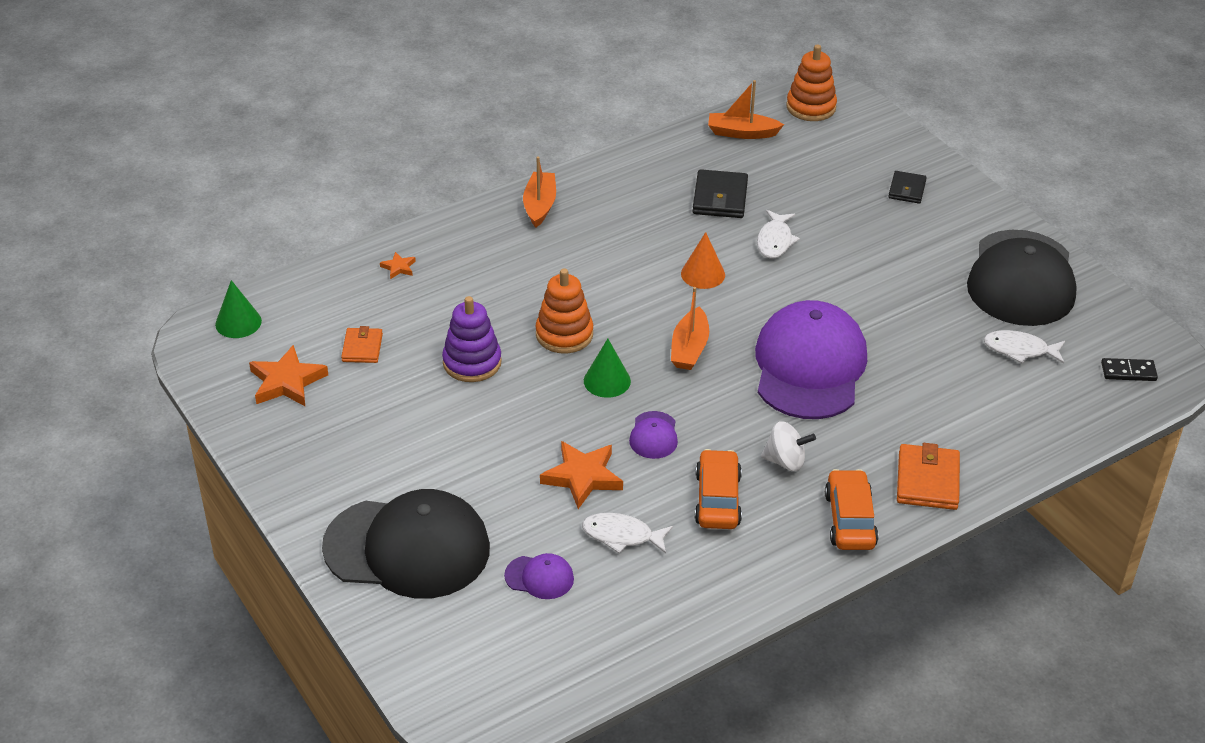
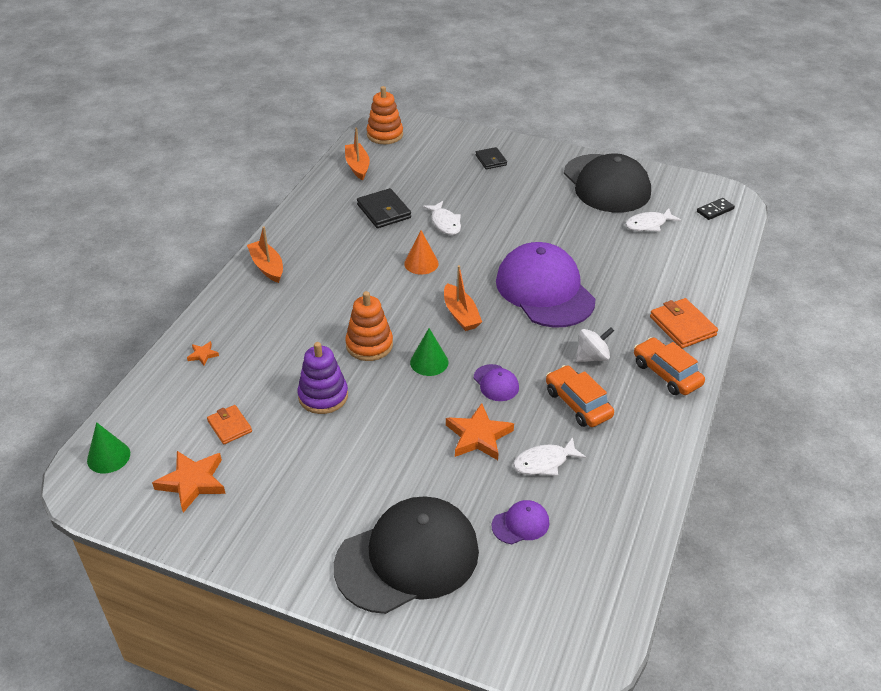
camera: 35 degrees left, 0 degrees up
orange boat [708,80,784,139] -> orange boat turned 105 degrees clockwise [345,128,370,180]

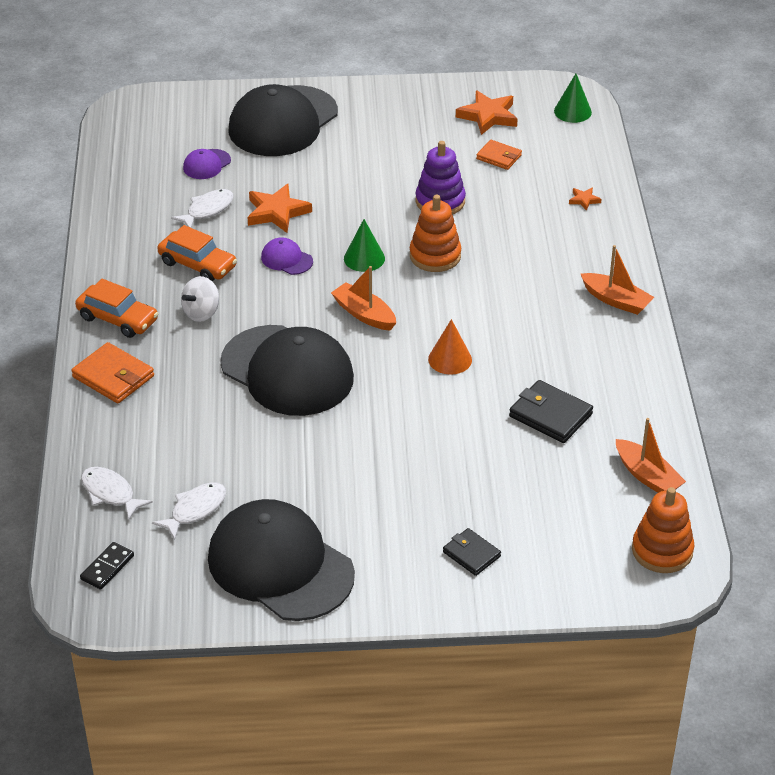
camera: 155 degrees right, 0 degrees up
white fish [423,201,461,235] -> white fish moved to [81,467,153,520]
purple cap [496,242,596,328] -> black cap [221,325,354,416]

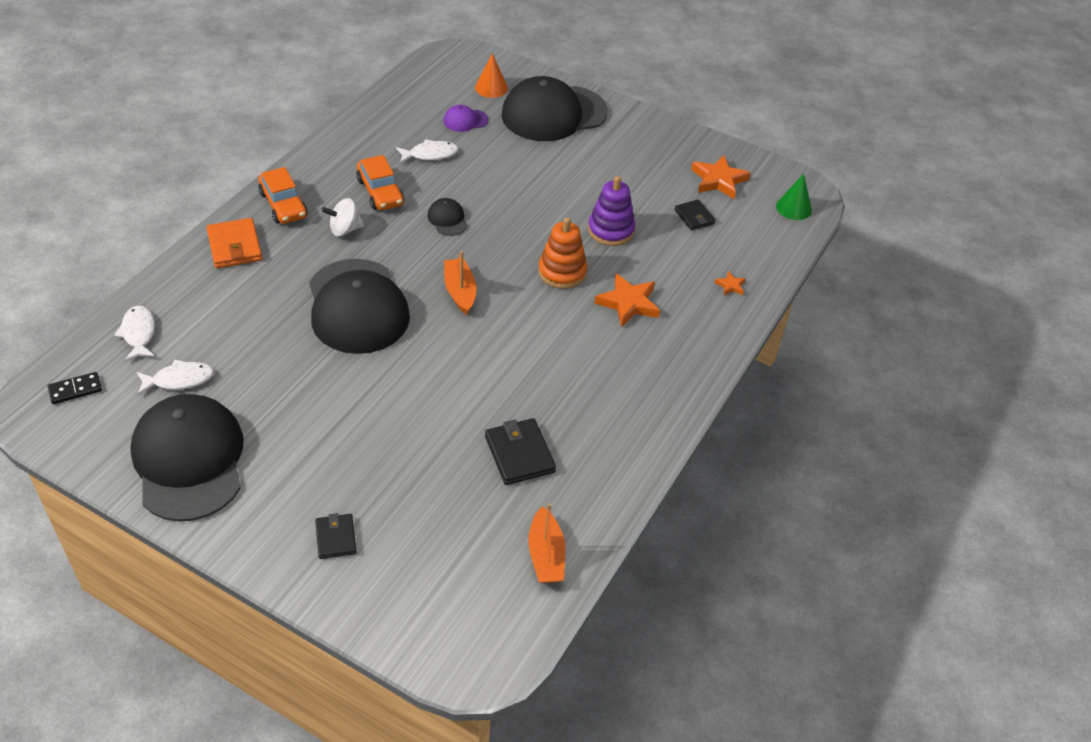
camera: 30 degrees right, 5 degrees up
orange star [247,184,312,233] -> orange star moved to [594,273,660,327]
purple cap [261,237,313,275] -> black cap [427,198,468,236]
green cone [344,219,385,272] -> none
orange cone [428,319,472,375] -> orange cone moved to [475,53,508,98]
orange wallet [476,140,522,170] -> black wallet [674,199,716,231]
orange boat [581,245,654,315] -> none
orange stacking toy [632,487,694,573] -> none

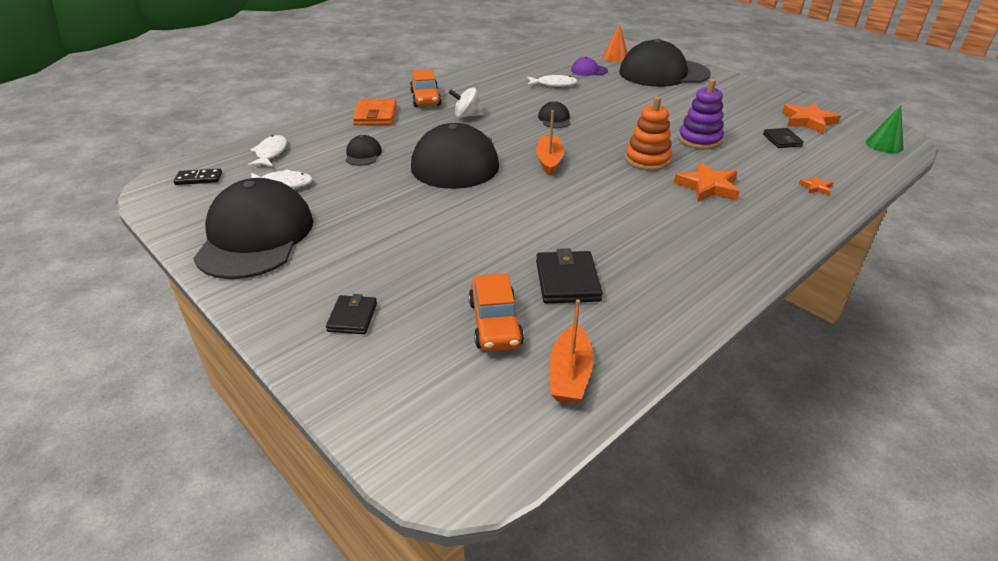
camera: 20 degrees right, 10 degrees down
orange car [356,155,404,210] -> orange car moved to [469,273,524,352]
none -> black cap [345,135,382,166]

